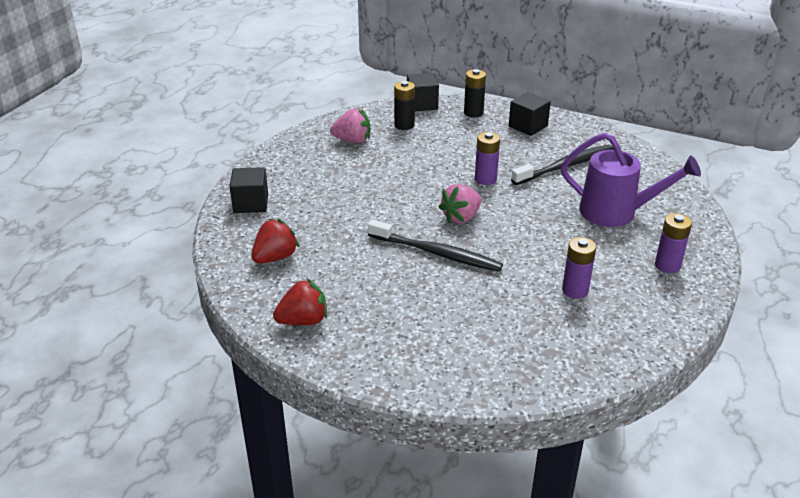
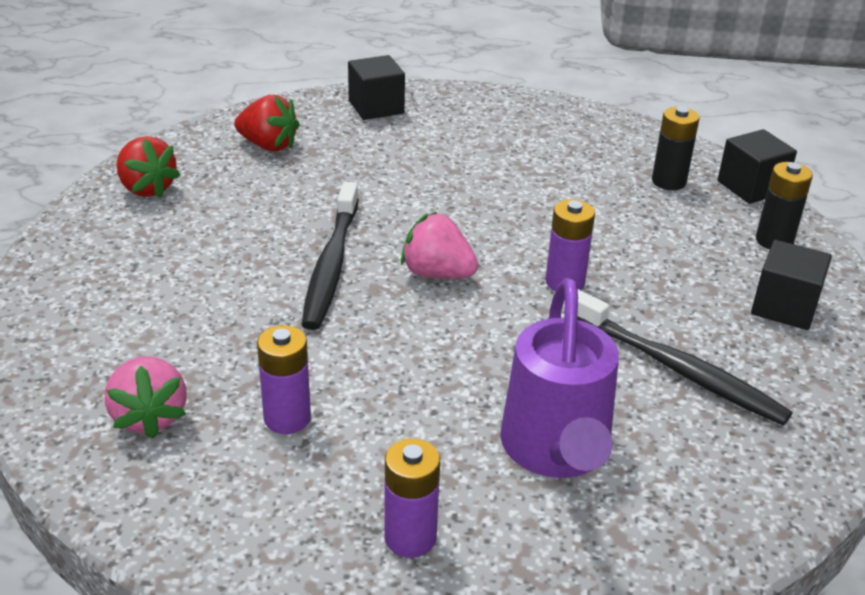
camera: 70 degrees right, 0 degrees up
pink strawberry [330,109,370,143] -> pink strawberry moved to [105,356,187,439]

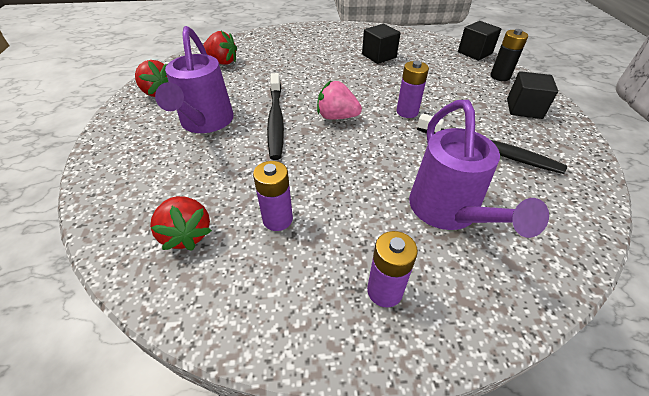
camera: 10 degrees left, 10 degrees up
pink strawberry [105,356,187,439] -> red strawberry [150,196,212,251]
black cube [348,55,405,120] -> black cube moved to [362,24,401,64]
black battery [652,107,700,190] -> none
none -> purple watering can [155,26,234,133]

